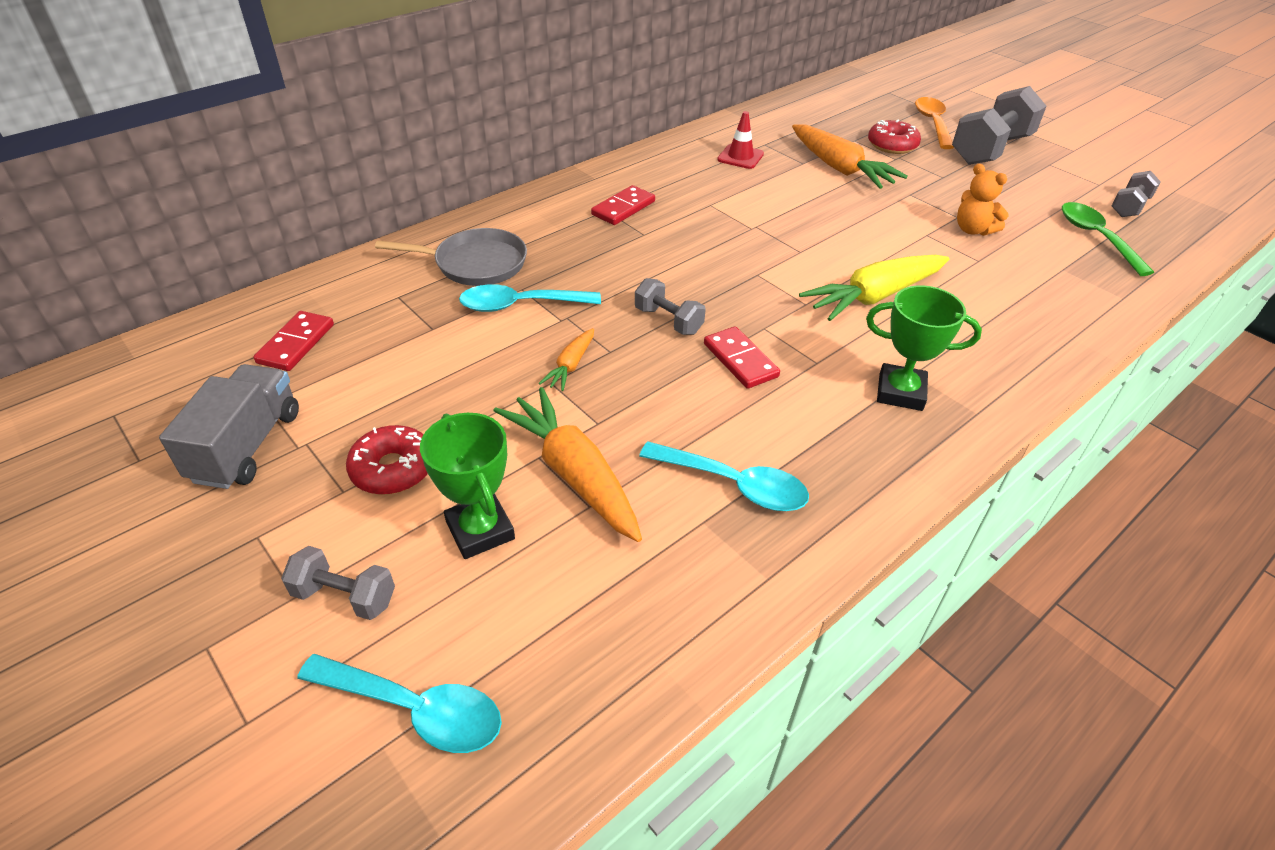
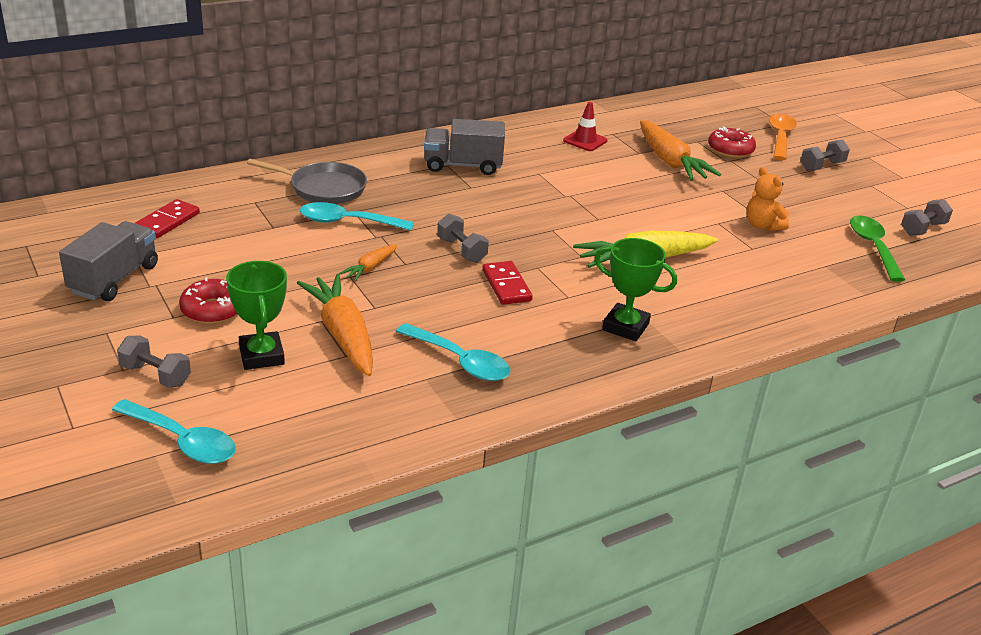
camera: 10 degrees right, 10 degrees down
red domino [591,185,655,225] -> grey truck [424,119,505,175]
grey dumbbell [952,86,1046,165] -> grey dumbbell [800,140,850,171], size x0.52

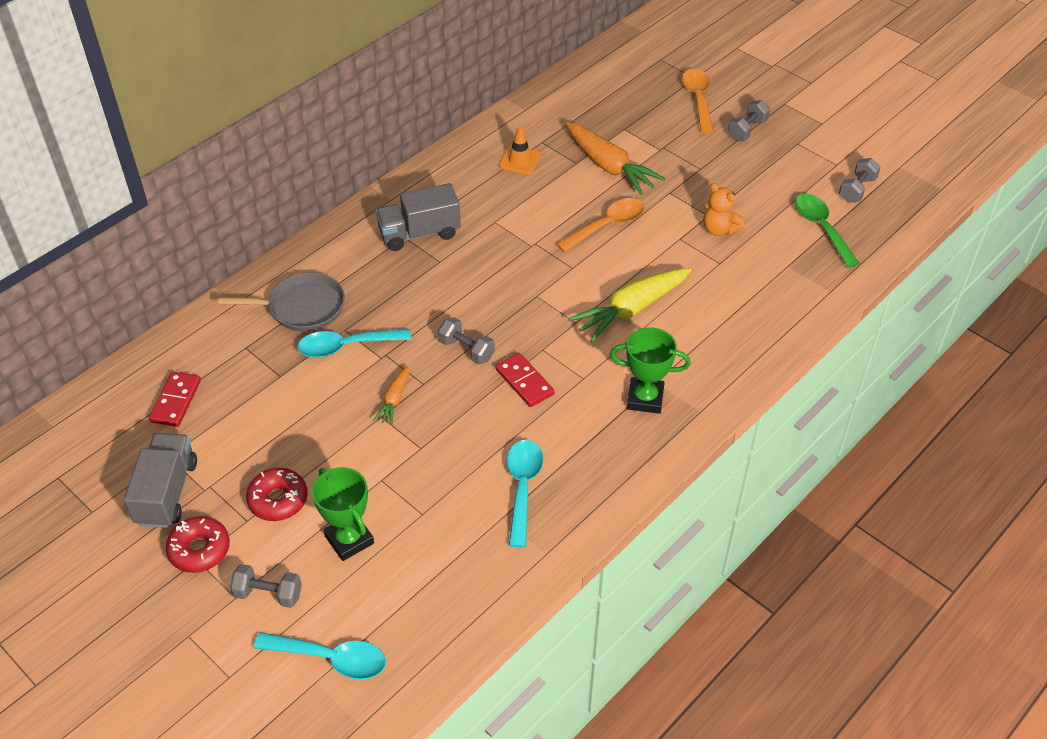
camera: 15 degrees left, 15 degrees up
orange carrot [297,274,373,376] -> none
turquoise spoon [396,323,510,381] -> turquoise spoon turned 105 degrees counterclockwise [507,440,543,547]
red traffic cone [563,102,607,151] -> orange traffic cone [499,127,541,175]
red donut [708,127,756,158] -> red donut moved to [166,516,230,573]
none -> orange spoon [556,198,645,253]

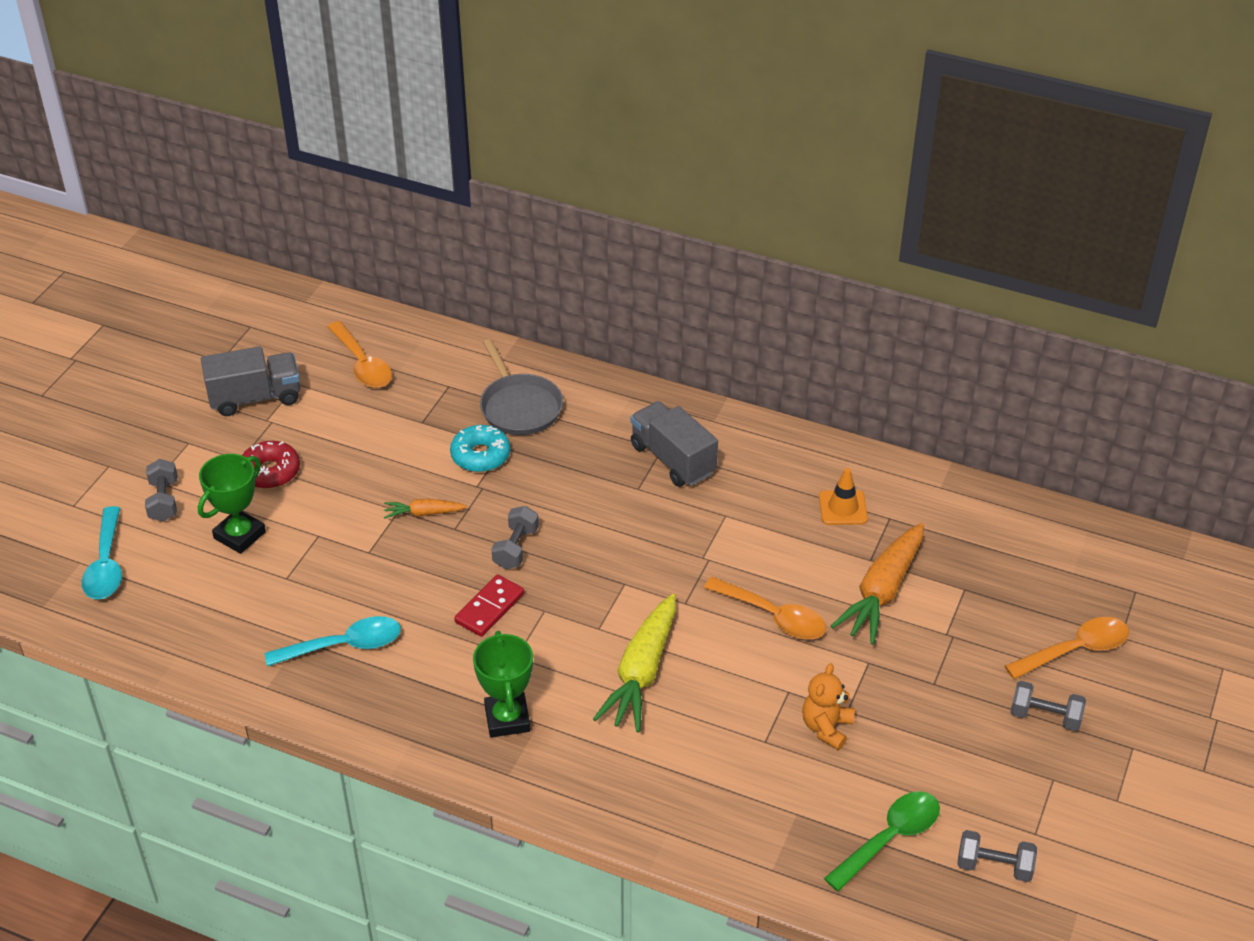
camera: 70 degrees right, 5 degrees down
red domino [149,372,201,427] -> orange spoon [328,321,392,388]
red donut [166,516,230,573] -> none
turquoise spoon [297,329,411,358] -> turquoise donut [450,425,510,472]
yellow carrot [568,268,691,342] -> yellow carrot turned 105 degrees counterclockwise [593,594,676,732]

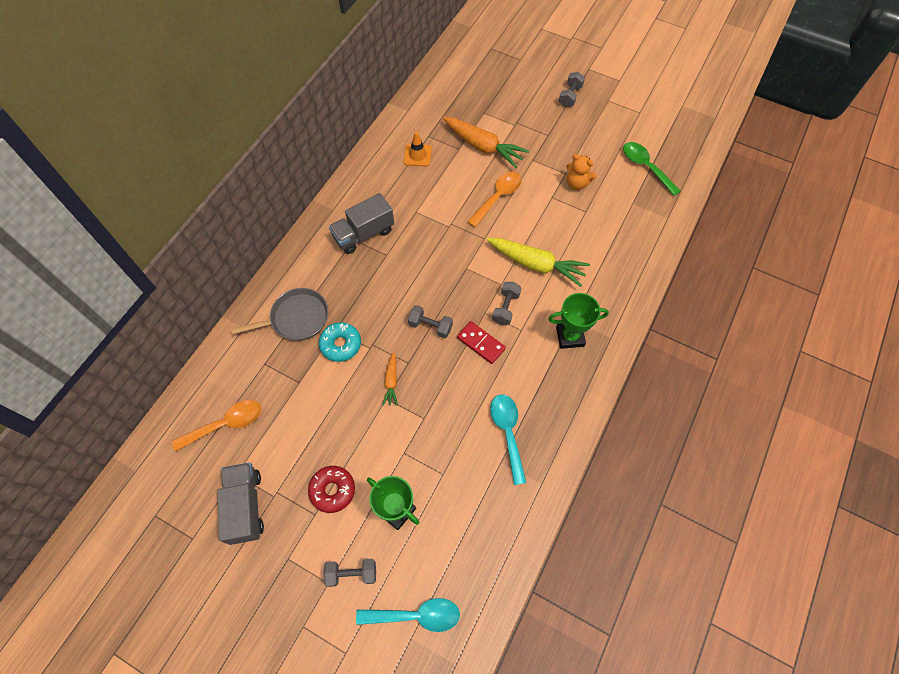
camera: 85 degrees left, 20 degrees up
grey dumbbell [957,830,1037,882] -> grey dumbbell moved to [492,282,521,325]
orange spoon [1005,617,1129,679] -> none

